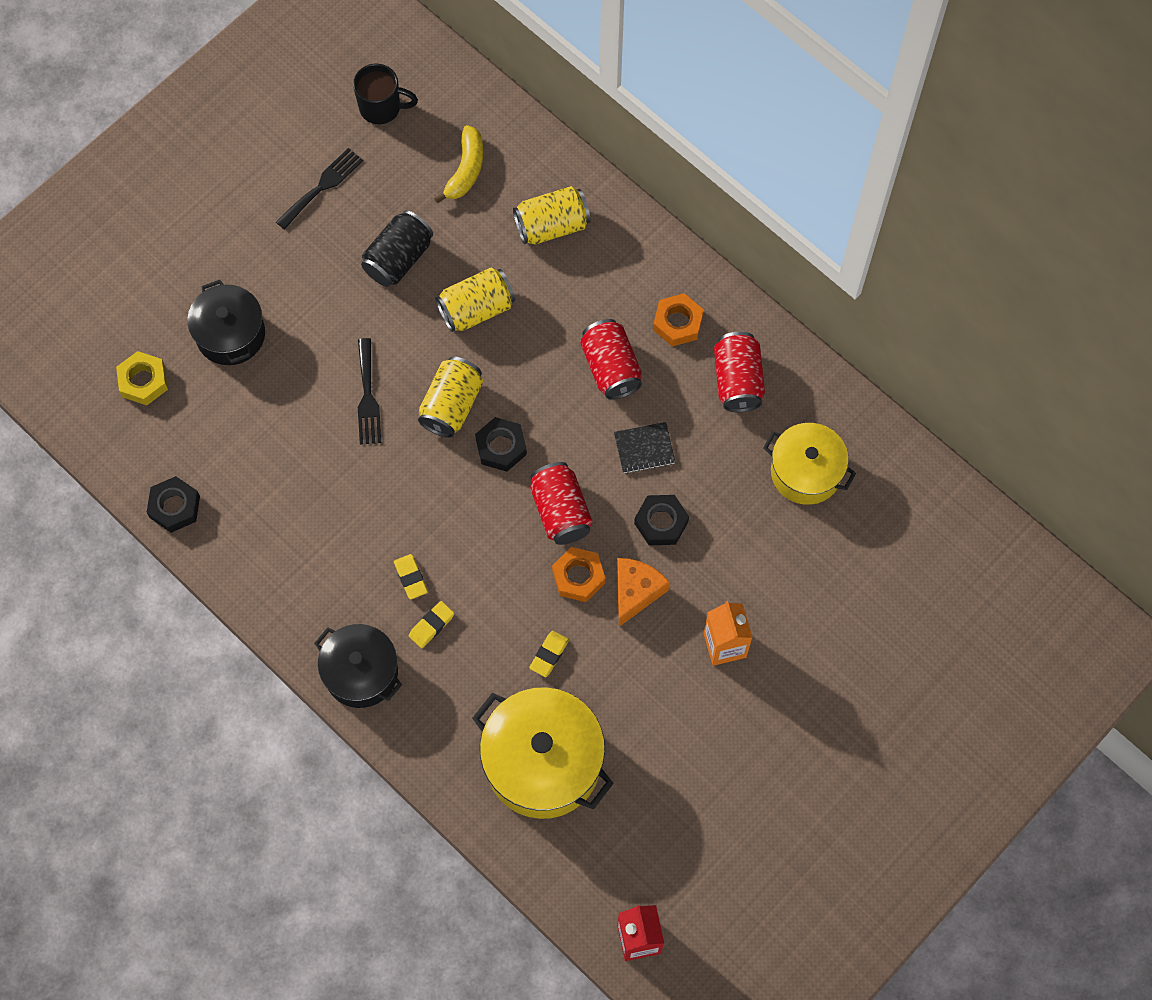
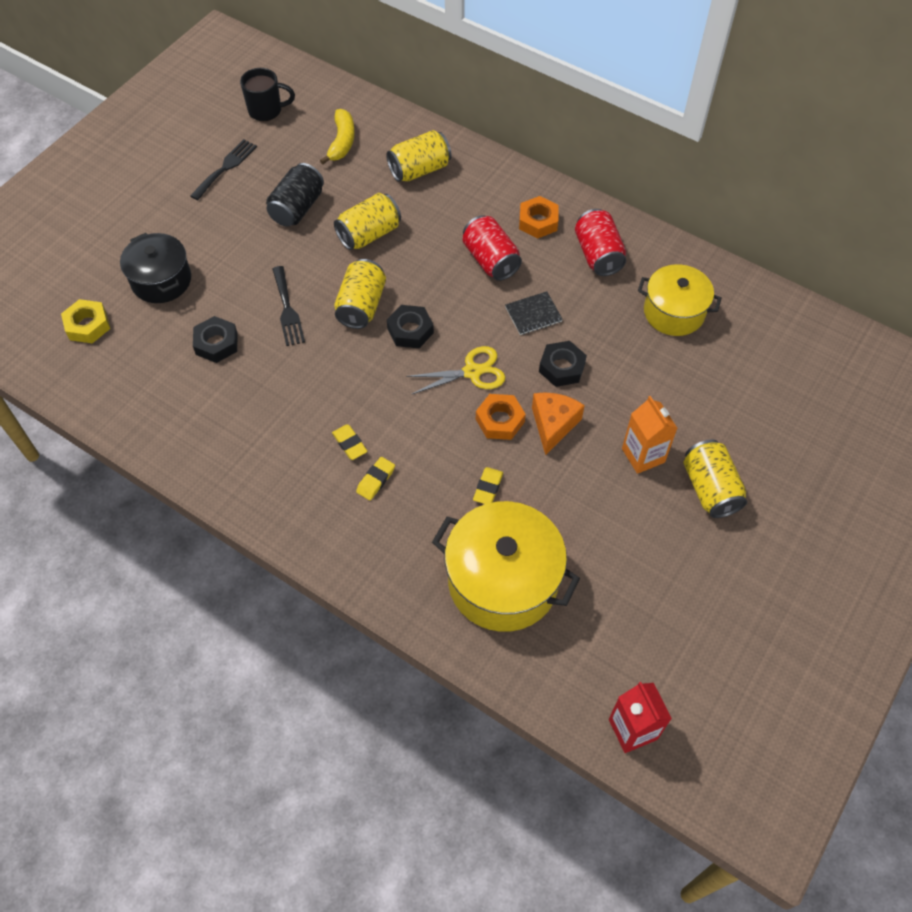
camera: 10 degrees left, 10 degrees down
black nut [147,476,200,533] -> black nut moved to [193,316,237,363]
black pot [314,624,402,708] -> none
red can [530,462,592,545] -> yellow scissors [406,346,506,395]
none -> yellow can [683,439,747,518]

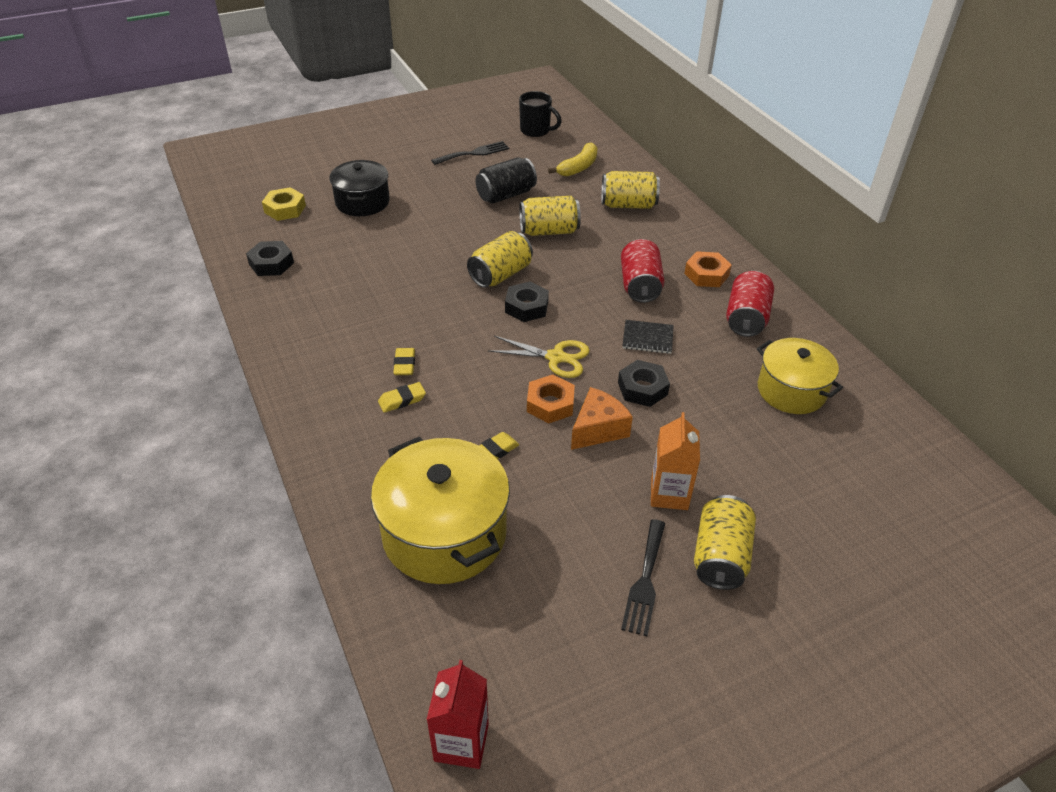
camera: 30 degrees right, 15 degrees down
black nut [193,316,237,363] -> black nut moved to [246,241,294,276]
black fork [273,266,305,346] -> black fork moved to [621,519,665,636]

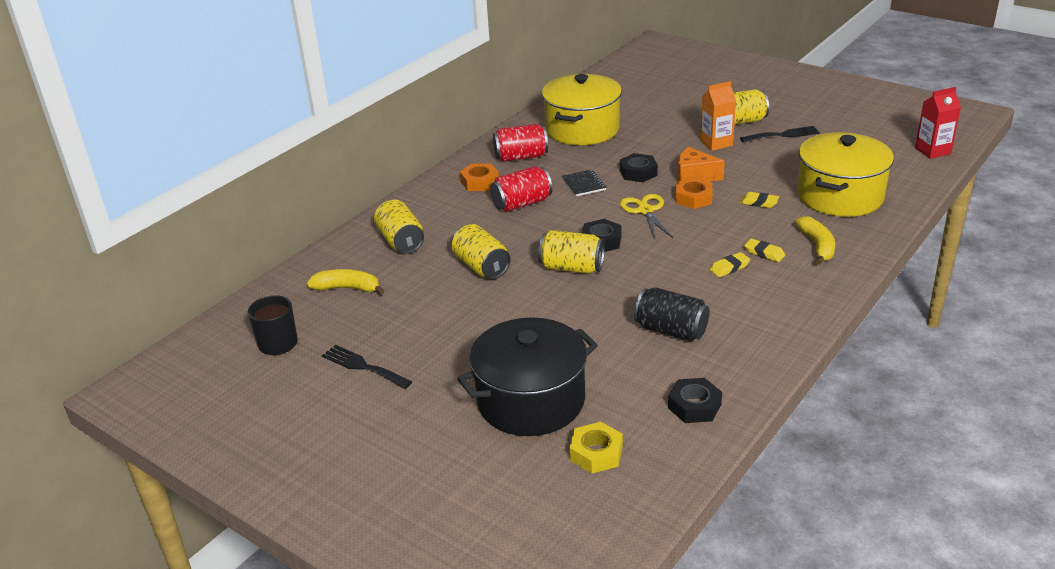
camera: 115 degrees left, 10 degrees down
black pot [329,160,390,216] -> black pot [458,317,598,436], size x1.54
black can [476,158,537,204] -> black can moved to [634,287,710,341]
yellow pot [757,338,843,414] -> yellow pot [542,74,622,145], size x1.54
none -> yellow banana [795,216,835,265]

